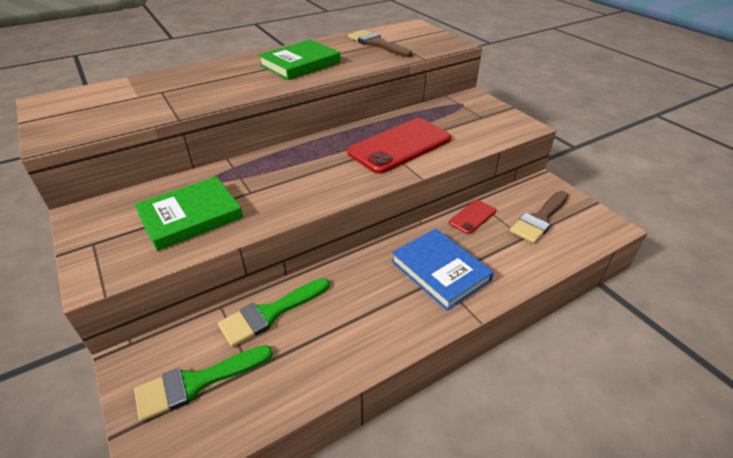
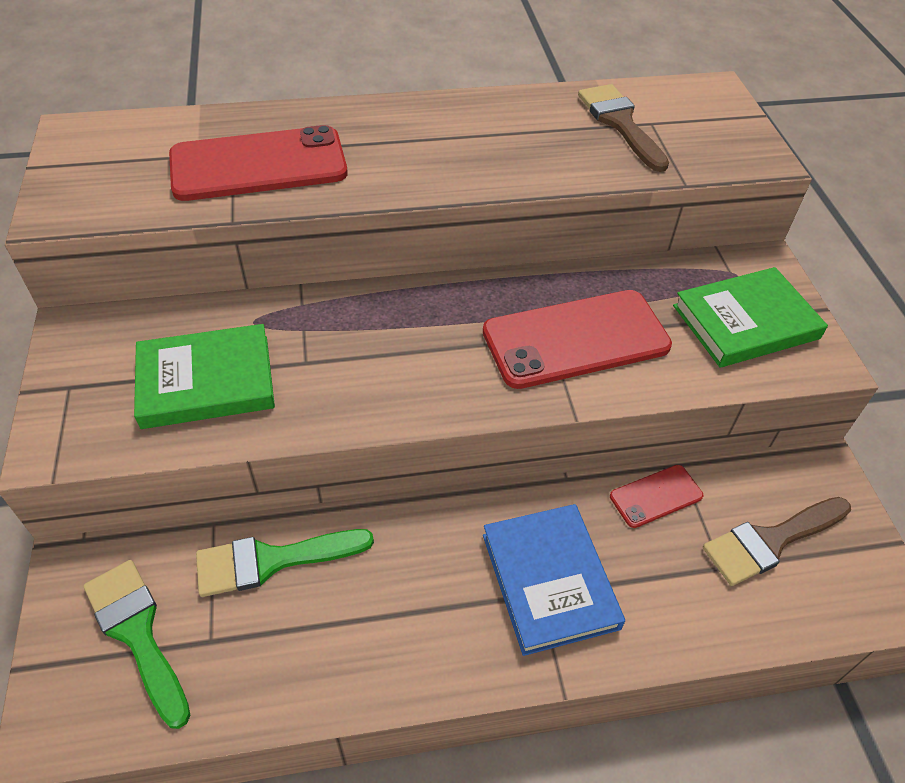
camera: 20 degrees right, 10 degrees up
green brush [134,345,273,422] -> green brush turned 60 degrees clockwise [83,560,190,729]
green book [258,40,341,80] -> green book moved to [673,267,828,368]
none -> red phone [169,125,348,201]

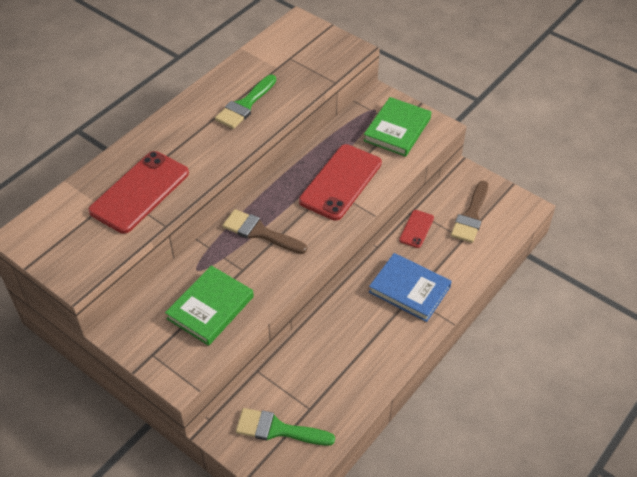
camera: 40 degrees left, 0 degrees up
green brush [196,529,374,597] -> green brush moved to [215,75,276,129]
brown brush [578,84,669,172] -> brown brush moved to [222,209,307,254]

